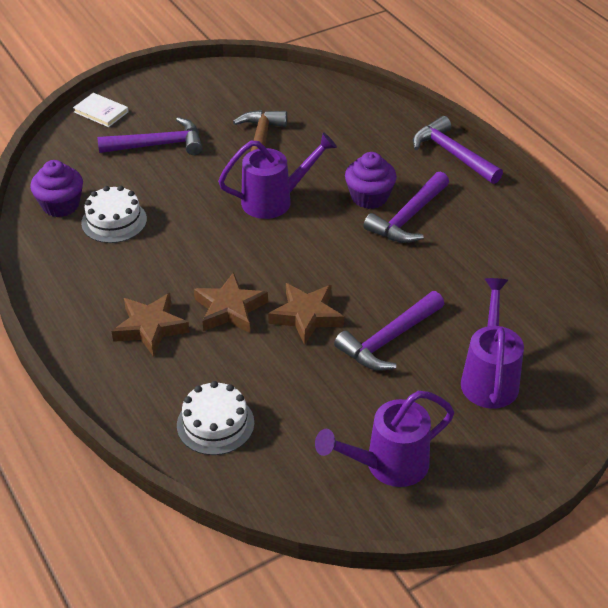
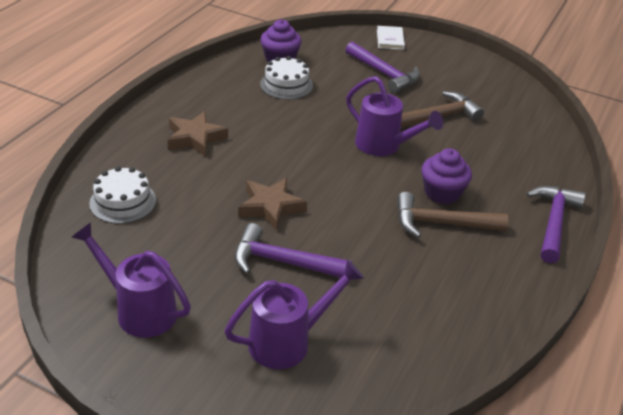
camera: 55 degrees right, 5 degrees down
brown star [194,272,268,333] -> none
purple hammer [363,171,449,243] -> brown hammer [397,192,508,238]

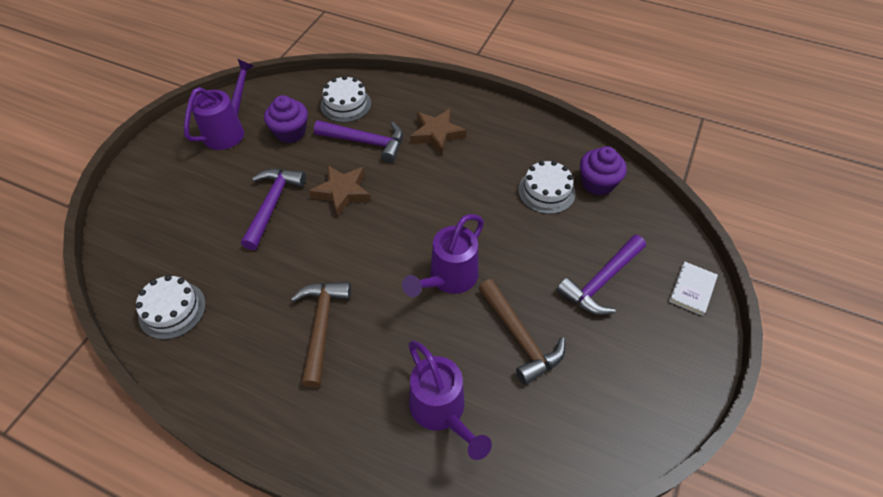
camera: 90 degrees right, 15 degrees up
purple watering can [224,260,364,369] -> purple watering can moved to [408,341,492,460]
white book [377,26,405,50] -> white book turned 60 degrees counterclockwise [669,262,718,316]
purple cupcake [422,148,472,204] -> purple cupcake moved to [264,95,308,143]
purple hammer [526,186,586,263] -> purple hammer moved to [314,120,403,163]
none -> white cake [135,275,206,340]

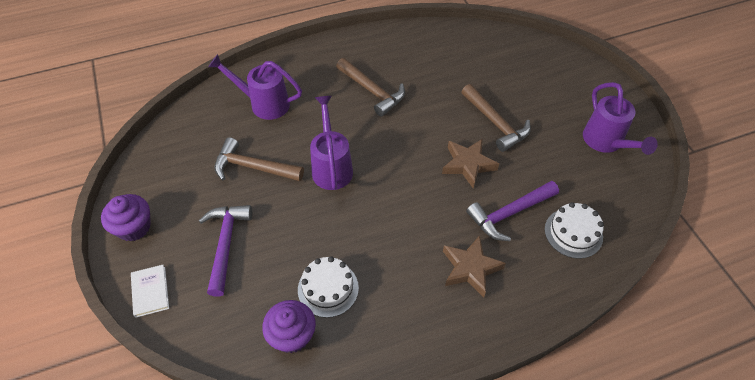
camera: 135 degrees right, 0 degrees up
white cake [135,275,206,340] -> none
purple hammer [241,169,306,250] -> brown hammer [461,84,531,152]
purple cupcake [264,95,308,143] -> purple cupcake moved to [101,194,151,242]

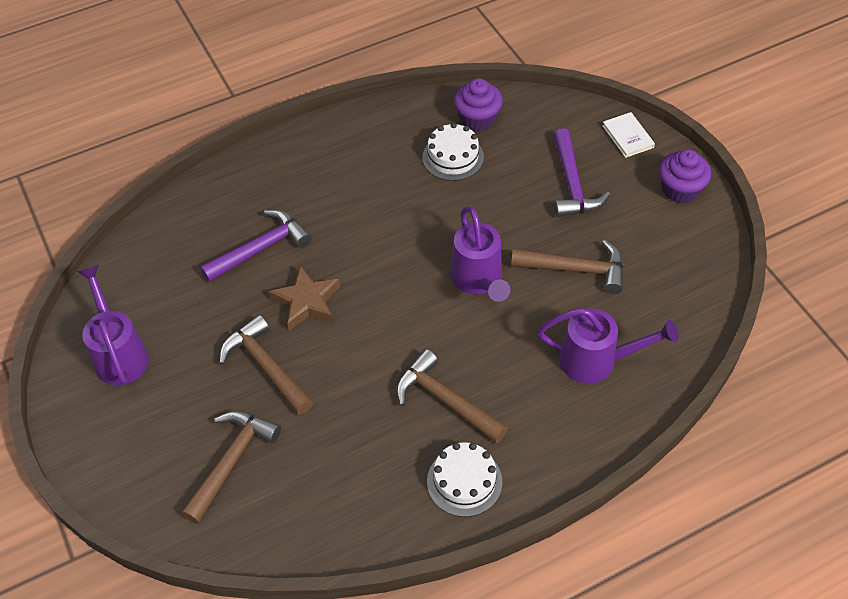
camera: 175 degrees right, 0 degrees up
brown star [443,235,506,297] -> none
white cake [545,202,604,259] -> white cake moved to [427,442,503,517]
none -> brown hammer [181,411,281,524]

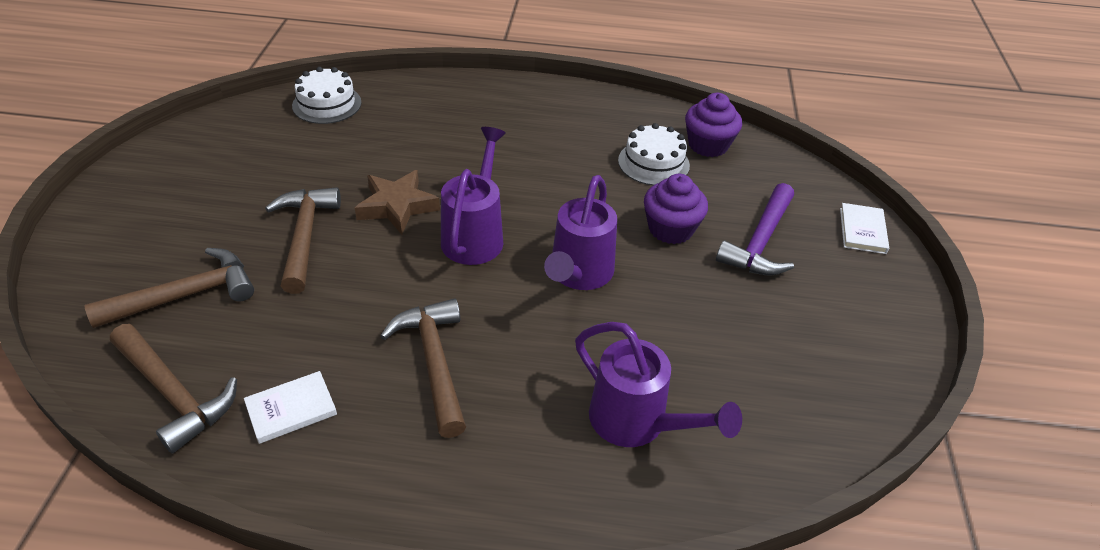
camera: 30 degrees right, 10 degrees down
purple watering can [77,265,149,385] -> purple watering can moved to [441,127,506,265]
purple hammer [200,210,312,282] -> none
white cake [427,442,503,517] -> white cake moved to [292,67,361,124]
brown hammer [511,240,624,294] -> brown hammer moved to [110,324,237,454]
purple cupcake [659,149,711,204] -> purple cupcake moved to [644,174,708,244]
none -> white book [244,371,337,444]

